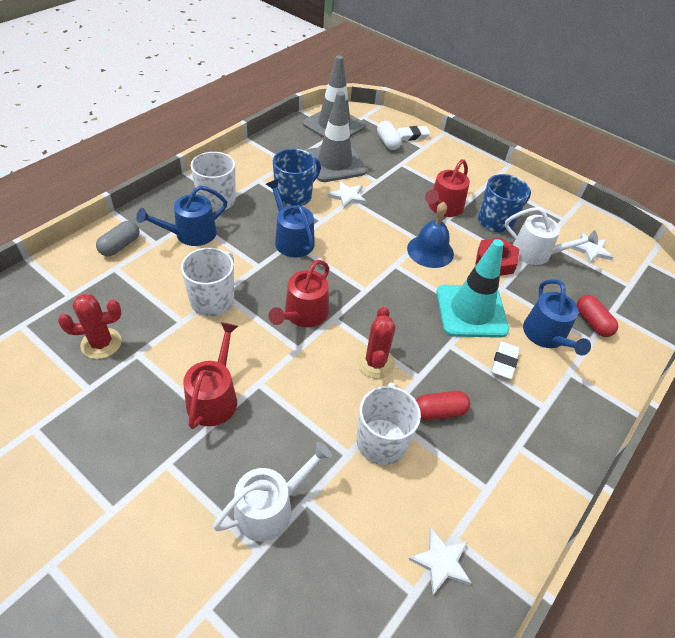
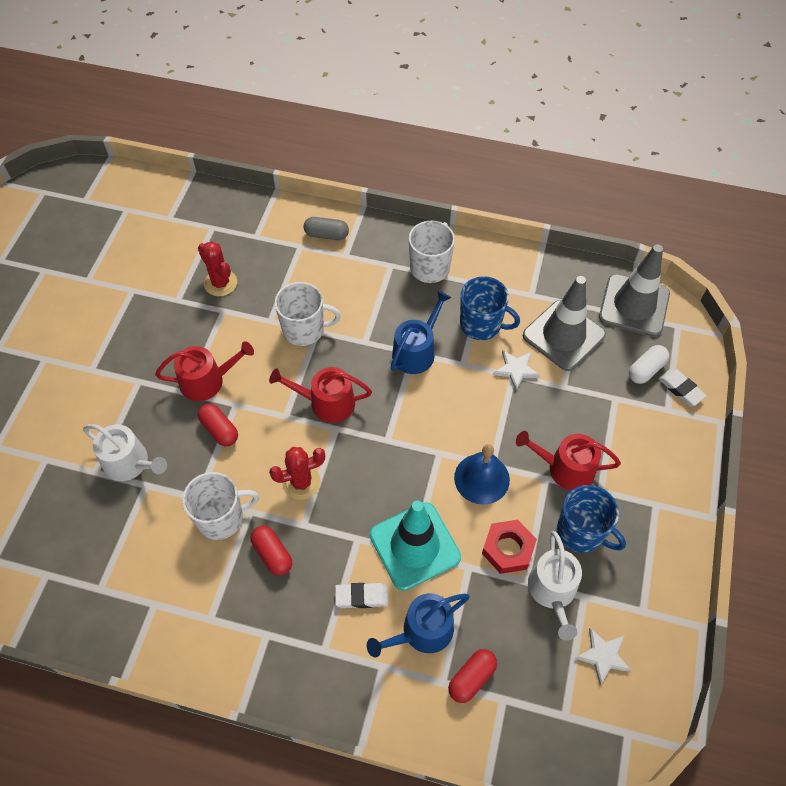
camera: 70 degrees right, 10 degrees up
blue watering can [136,186,227,246] -> none
white star [408,528,472,595] -> none
none -> red capsule [198,404,238,446]

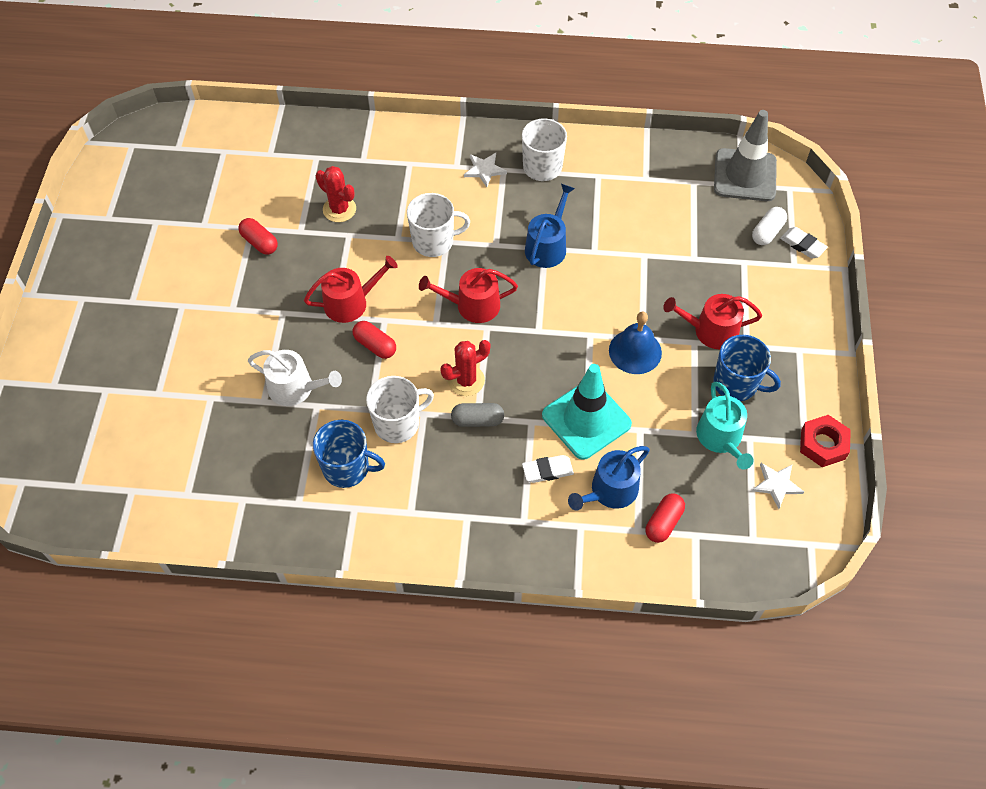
camera: 10 degrees left, 0 degrees up
red capsule [251,526,292,576] -> red capsule moved to [238,218,278,255]
grey capsule [304,217,349,240] -> grey capsule moved to [451,403,504,427]
blue mug [460,276,520,340] -> blue mug moved to [313,420,385,488]
red nut [482,520,537,574] -> red nut moved to [800,415,851,467]
white star [493,350,540,390] -> white star moved to [464,153,507,187]
grey traffic cone [523,276,606,371] -> none
white watering can [528,531,582,641] -> turquoise watering can [696,381,754,470]

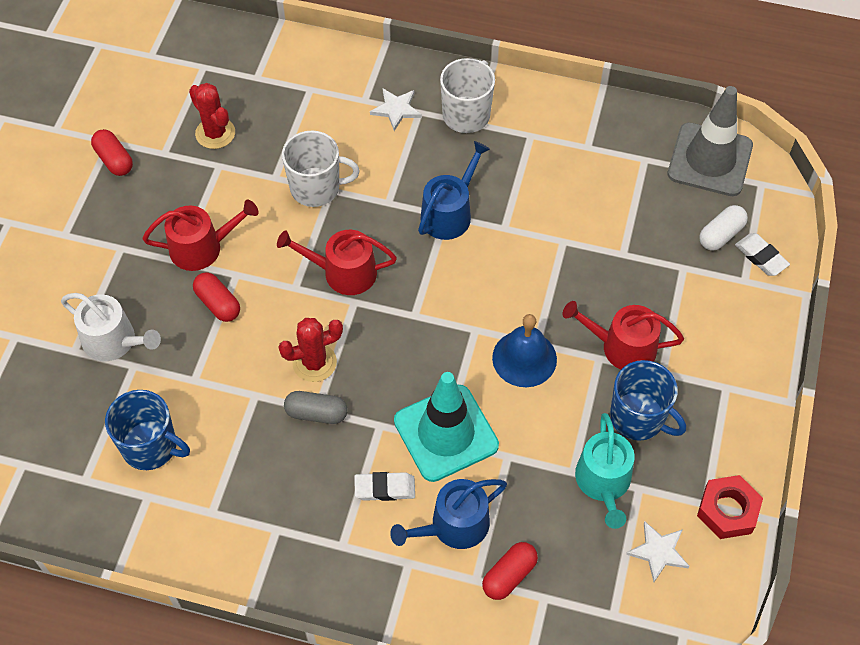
camera: 10 degrees right, 0 degrees up
white mug [366,376,434,443] -> none

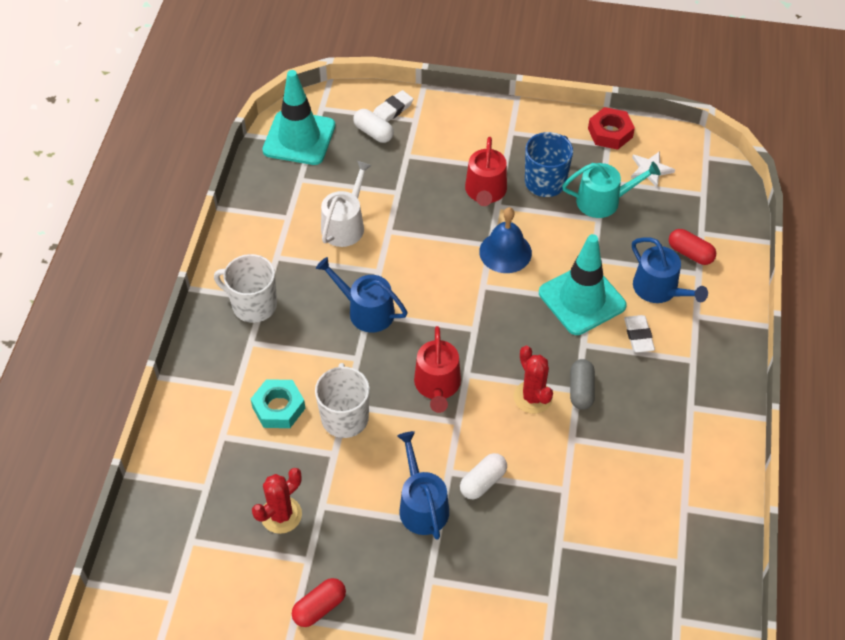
camera: 95 degrees left, 5 degrees down
white watering can [61,293,161,361] -> white watering can moved to [321,161,372,247]
blue mug [105,390,190,470] -> none
red watering can [142,200,258,271] -> blue watering can [397,431,449,540]
red capsule [193,272,240,322] -> white capsule [460,453,507,499]
white star [370,89,422,131] -> none
grey traffic cone [668,86,753,196] -> turquoise traffic cone [262,70,335,165]
none -> turquoise nut [251,379,305,428]

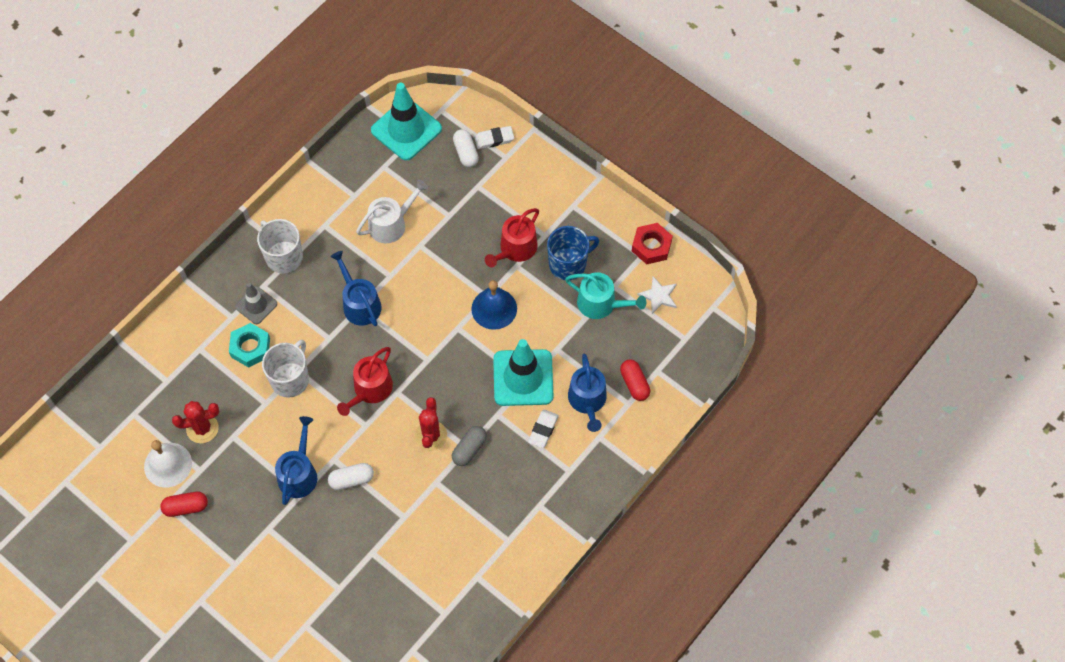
camera: 30 degrees right, 10 degrees up
none -> white bell [144,440,192,488]
none -> grey traffic cone [235,283,277,324]

